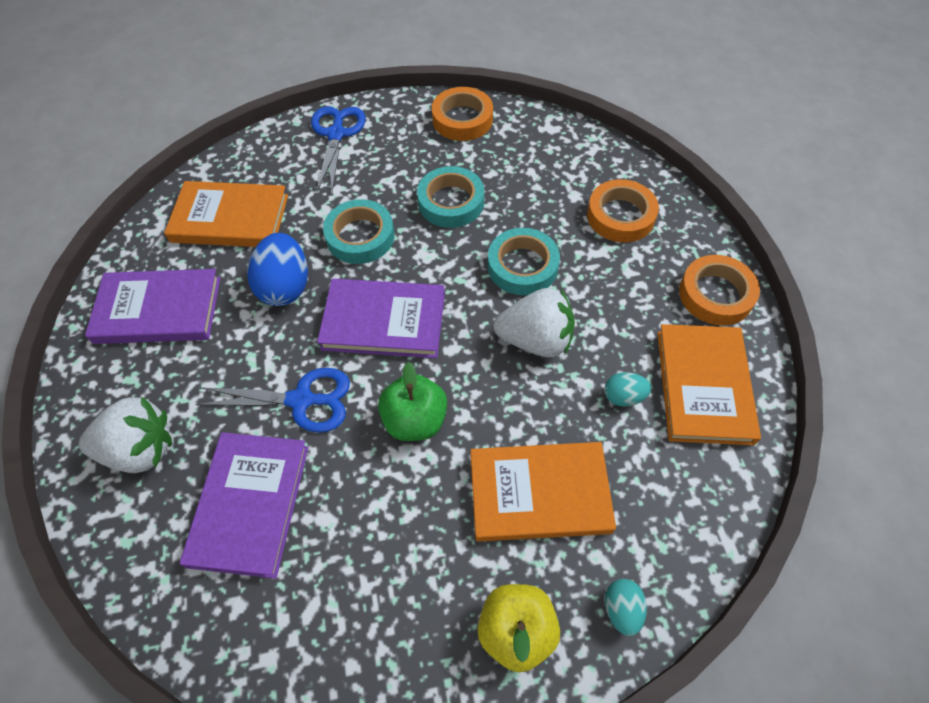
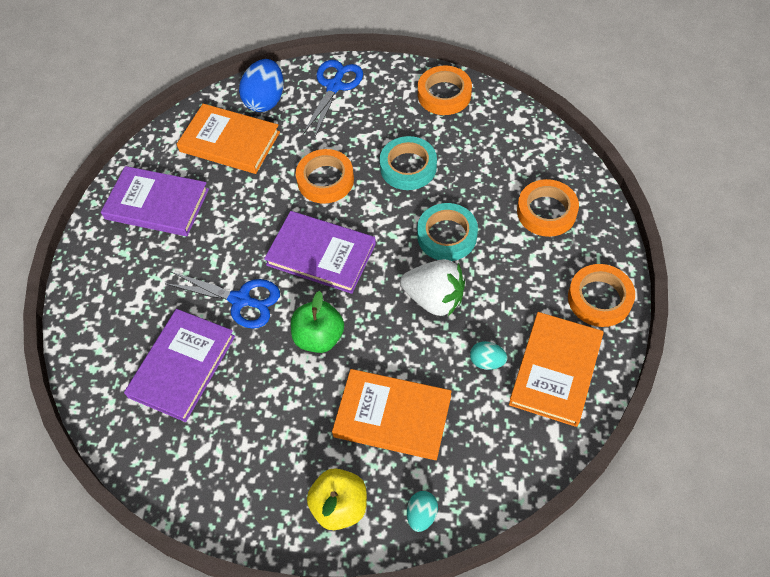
camera: 20 degrees right, 0 degrees up
white strawberry [79,396,172,473] -> none
blue egg [247,233,308,306] -> blue egg moved to [239,59,284,112]
turquoise tape [323,199,395,264] -> orange tape [296,149,354,204]

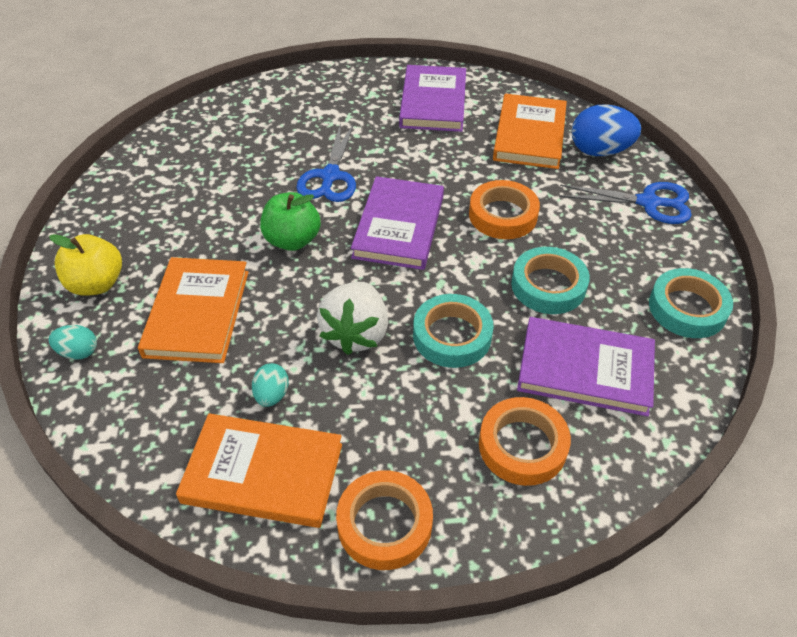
camera: 75 degrees right, 10 degrees down
purple book [124,309,235,422] -> purple book moved to [517,317,655,417]
orange tape [418,66,472,115] -> turquoise tape [649,268,733,338]

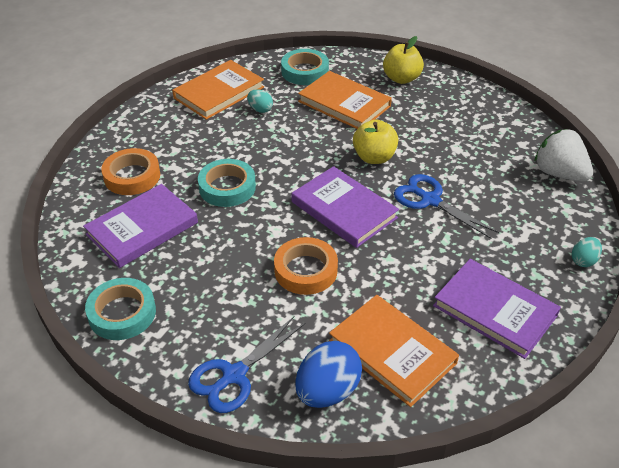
camera: 125 degrees right, 5 degrees down
turquoise egg [48,325,97,360] -> turquoise egg moved to [572,237,602,267]
green apple [260,192,321,251] -> yellow apple [353,120,398,164]
white strawberry [317,282,388,355] -> white strawberry moved to [534,129,593,182]
orange tape [336,470,433,570] -> none
turquoise tape [511,247,590,314] -> turquoise tape moved to [281,49,329,85]

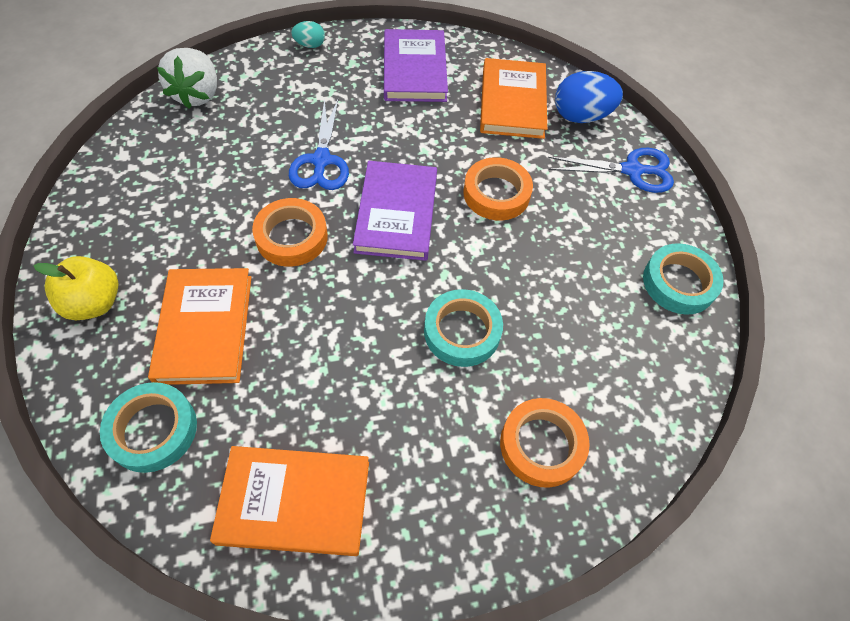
camera: 135 degrees left, 15 degrees up
purple book [83,184,198,268] -> none
turquoise egg [247,89,273,113] -> none
yellow apple [353,120,398,164] -> orange tape [252,198,328,267]

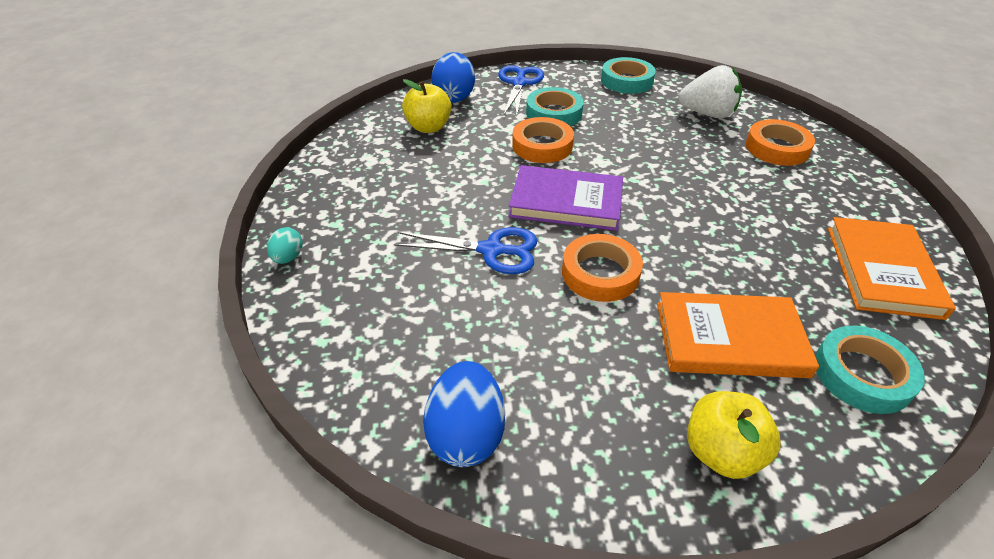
camera: 80 degrees left, 15 degrees down
white strawberry [157,48,217,108] -> white strawberry moved to [678,65,742,118]
purple book [384,29,448,102] -> none
turquoise tape [424,289,503,367] -> turquoise tape moved to [526,87,584,126]
orange book [480,58,547,139] -> yellow apple [402,79,452,133]
none -> blue egg [423,361,505,467]

